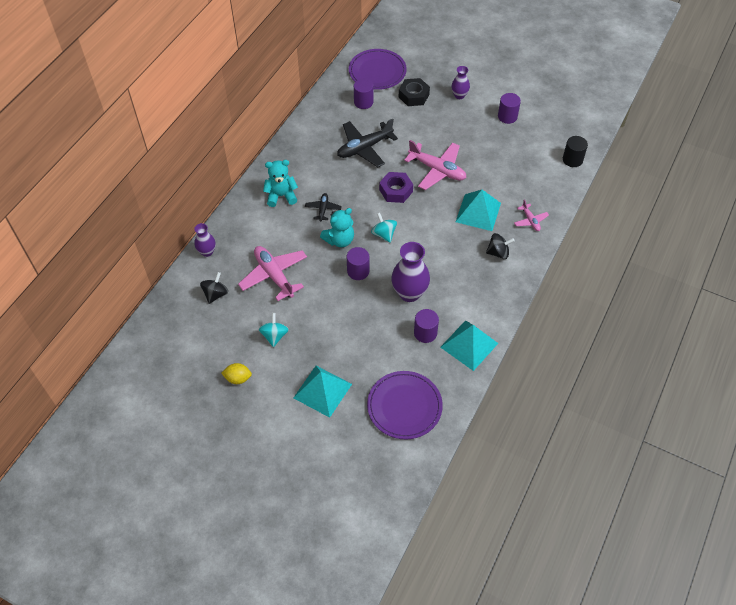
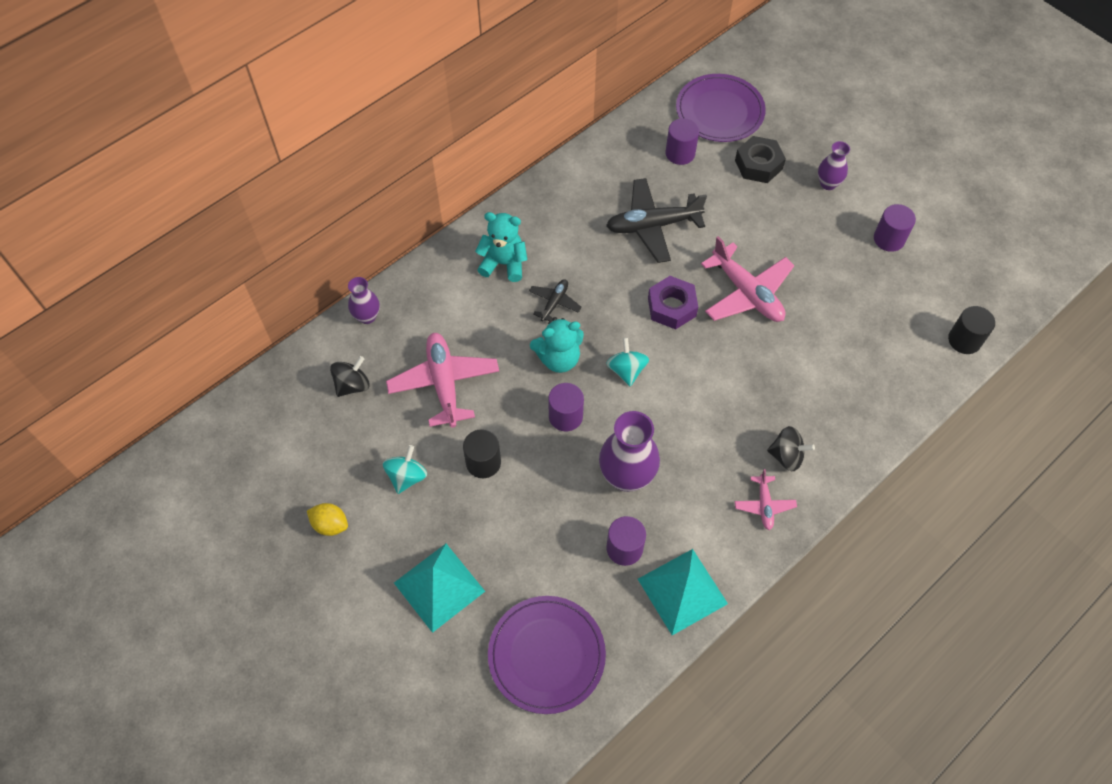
camera: 20 degrees right, 5 degrees up
turquoise pyramid [456,190,501,231] -> none
pink plane [514,199,549,231] -> pink plane moved to [735,469,797,530]
none -> black cylinder [463,429,501,478]

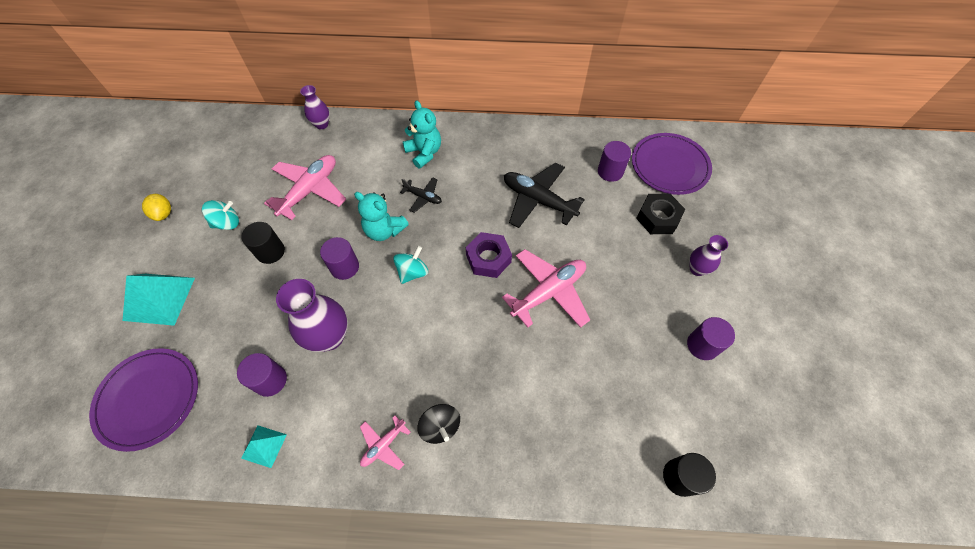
camera: 45 degrees right, 0 degrees up
black spinning top [330,356,370,397] -> none
black plane [529,279,582,322] -> black plane turned 45 degrees clockwise [400,177,442,213]
turquoise pyramid [638,549,728,635] -> turquoise pyramid [241,425,287,468], size x0.54
pink plane [701,236,795,322] -> pink plane turned 135 degrees counterclockwise [502,249,590,328]

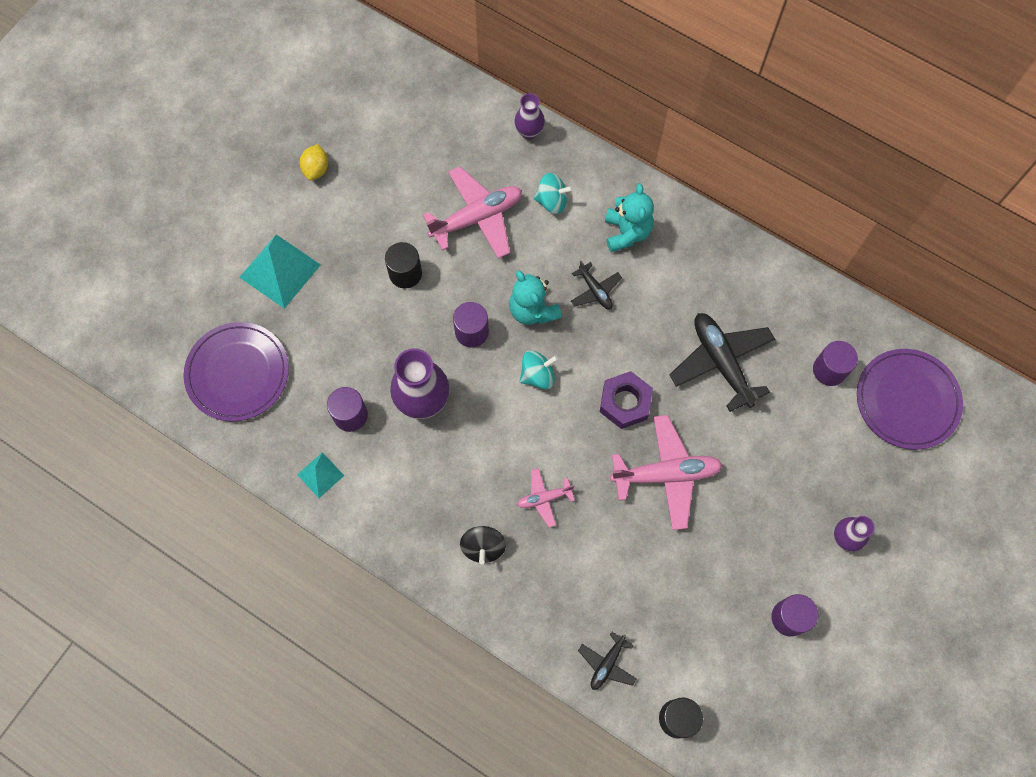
camera: 30 degrees right, 10 degrees up
turquoise spinning top [202,200,239,230] -> turquoise spinning top moved to [534,173,573,214]
pink plane [360,416,411,470] -> pink plane moved to [517,468,575,527]
black nut [636,194,685,234] -> none
none -> black plane [578,632,637,690]

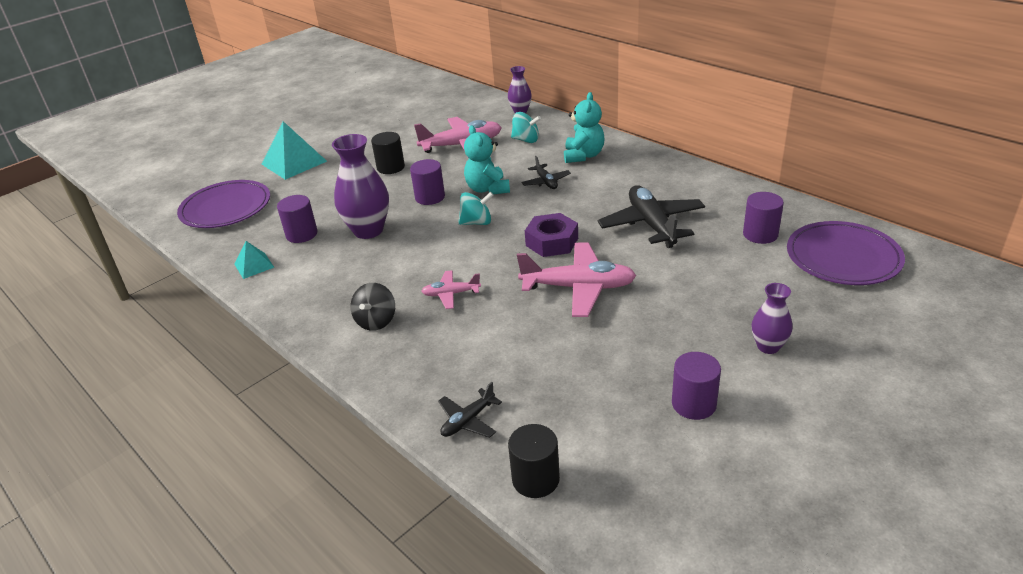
camera: 15 degrees right, 35 degrees down
yellow lemon [300,144,328,181] -> none

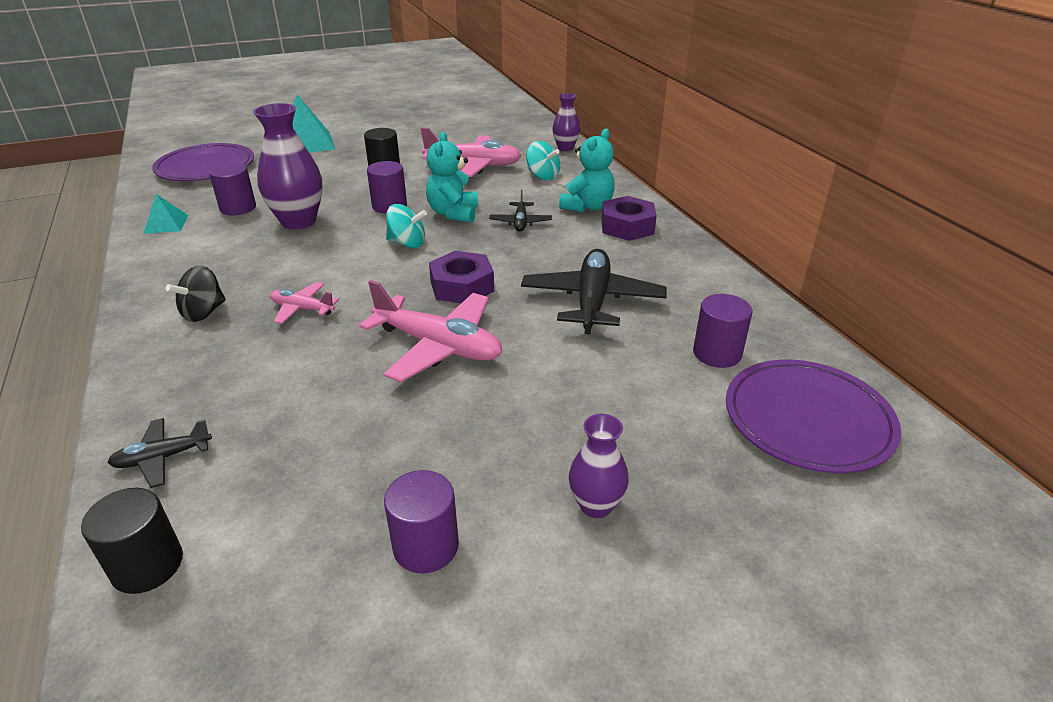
camera: 20 degrees right, 0 degrees up
none -> purple nut [602,196,657,241]

